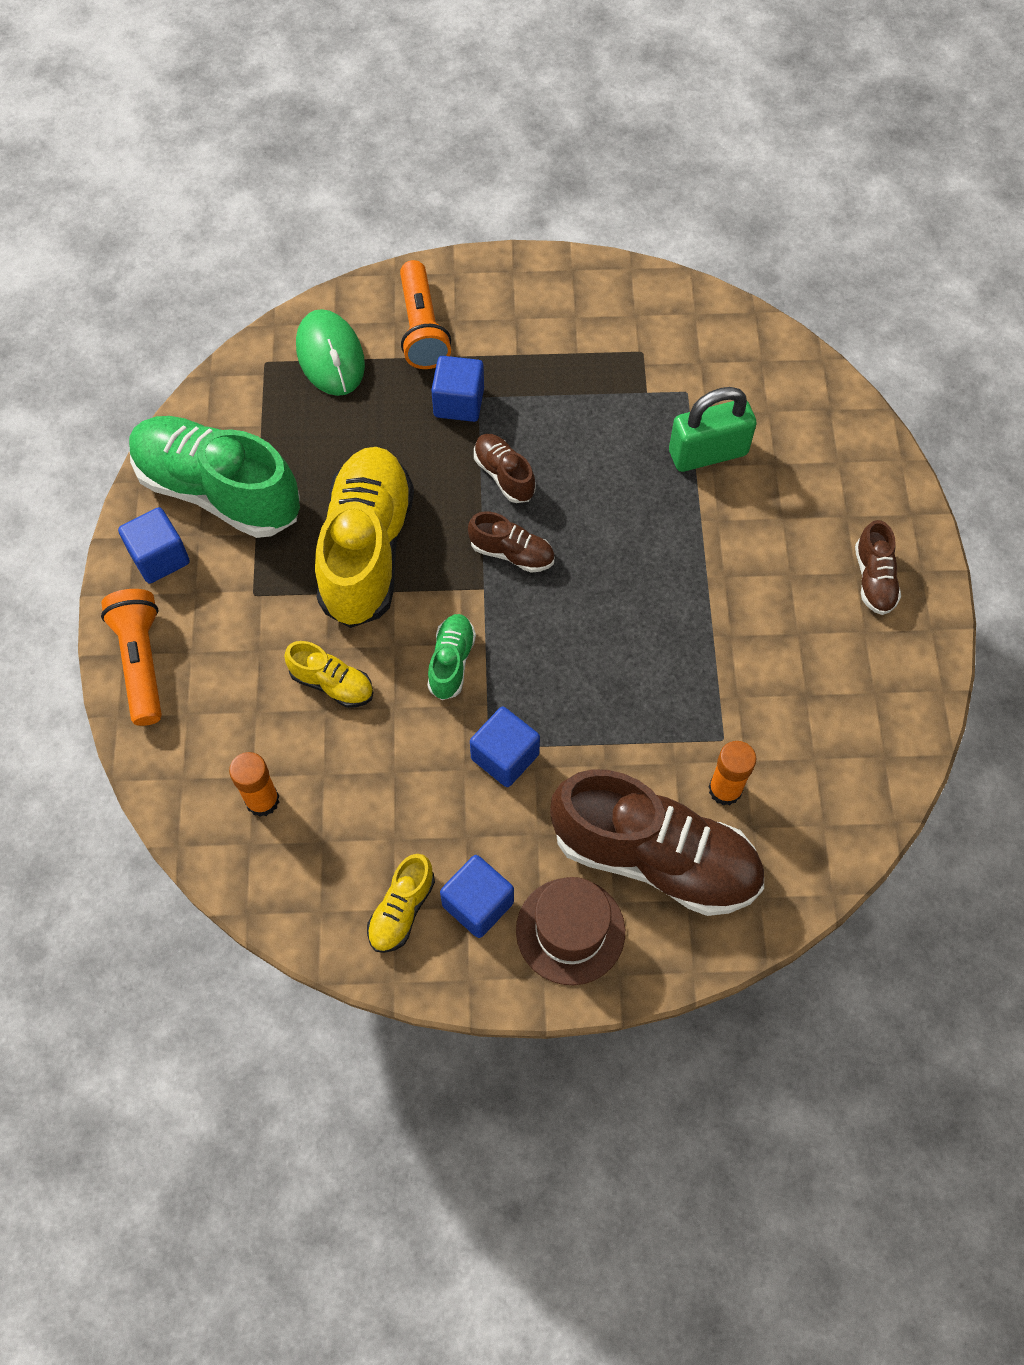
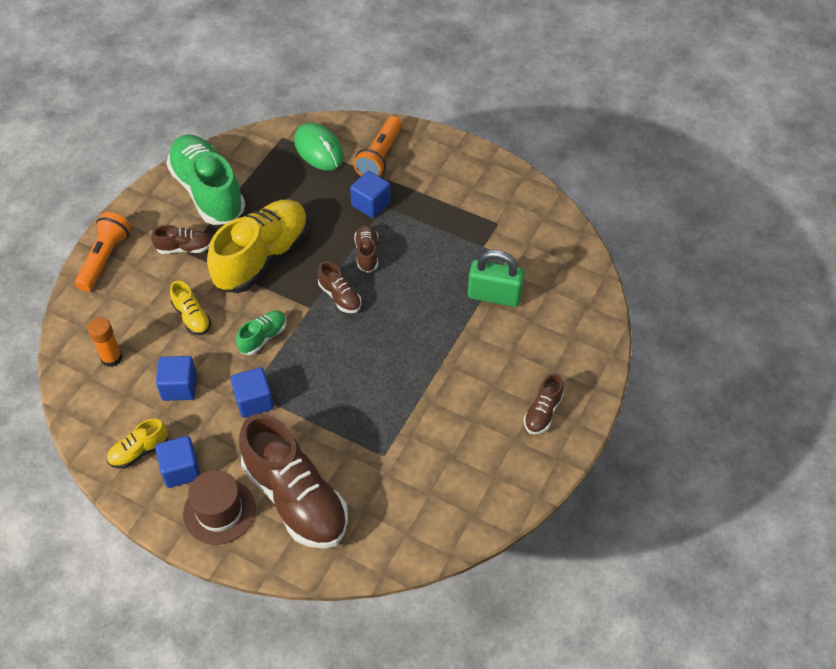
camera: 30 degrees right, 10 degrees down
blue cube [118,507,190,584] -> blue cube moved to [156,356,197,401]
green mouse [296,309,365,396] -> green mouse turned 45 degrees counterclockwise [294,123,344,171]
orange glue stick [709,741,757,806] -> none
none -> brown shoe [151,225,211,254]

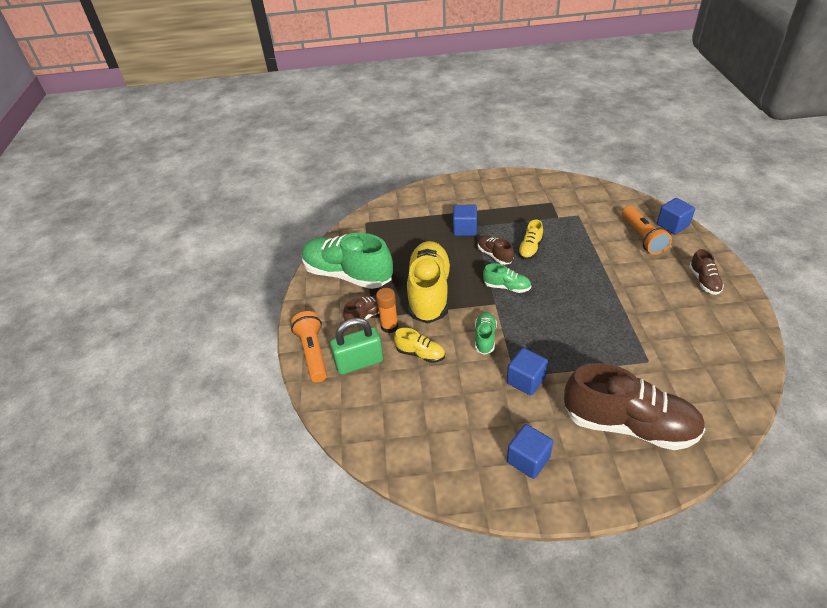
camera: 30 degrees left, 10 degrees down
orange glue stick [88,317,123,367] -> orange glue stick moved to [376,288,398,333]
yellow shoe [107,419,168,469] -> yellow shoe moved to [518,219,543,260]
blue cube [156,356,197,401] -> blue cube moved to [657,198,695,234]
brown hat [183,470,256,545] -> none
green mouse [294,123,344,171] -> none
brown shoe [318,261,361,313] -> green shoe [483,263,531,293]
orange flashlight [353,116,402,177] -> orange flashlight moved to [622,206,672,255]
green padlock [468,250,525,307] -> green padlock moved to [330,318,383,375]

